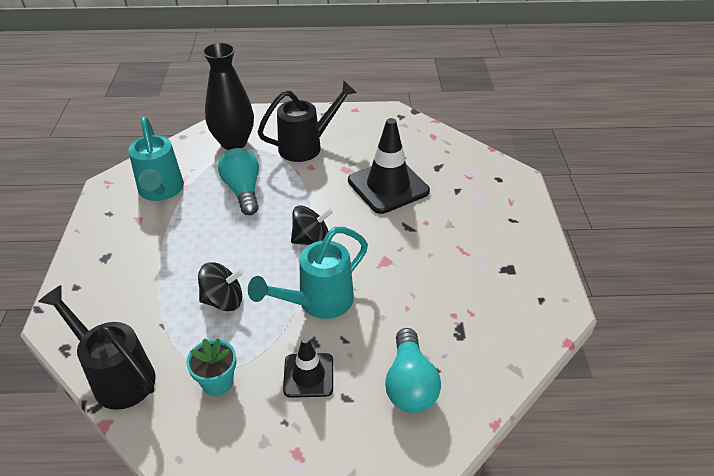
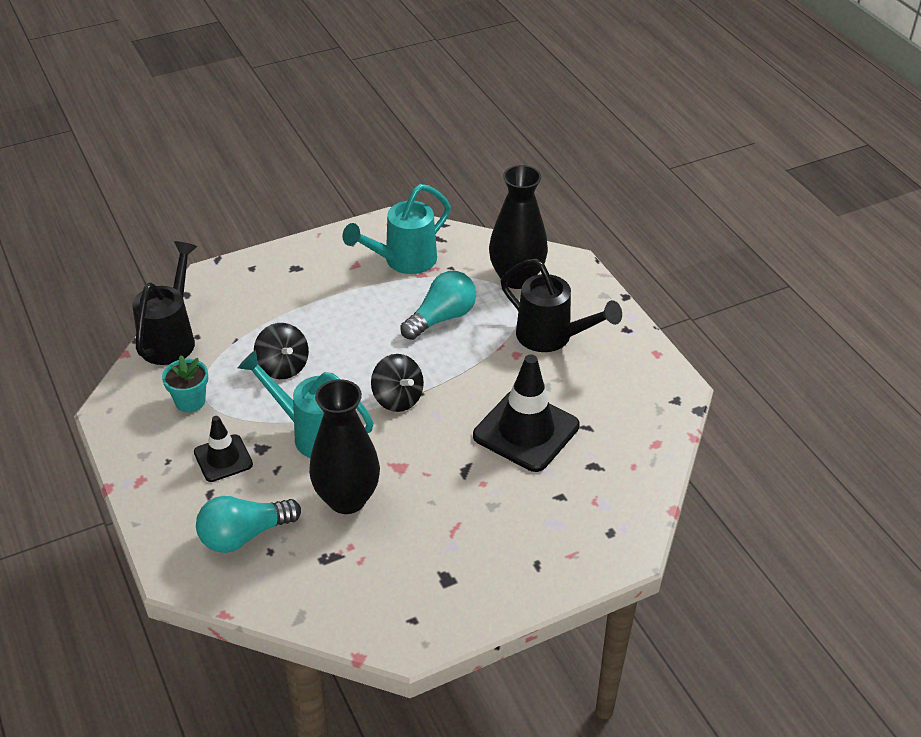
camera: 65 degrees right, 0 degrees up
none -> black vase [309,379,380,514]

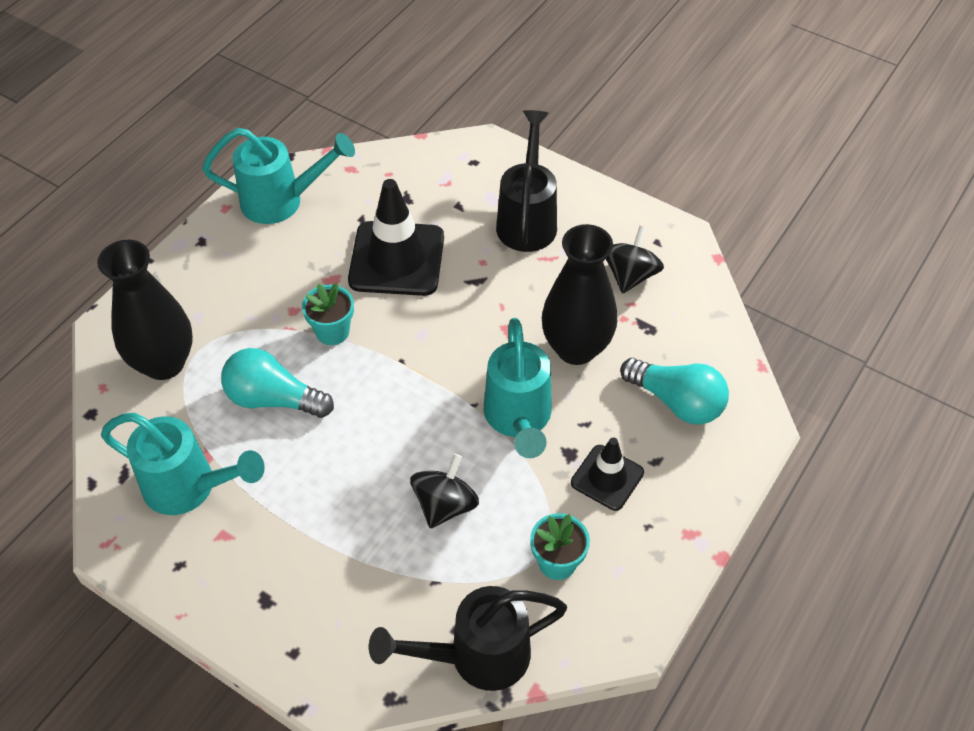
camera: 120 degrees left, 10 degrees up
black spinning top [371,354,424,412] -> black spinning top moved to [606,226,664,294]
black watering can [501,259,622,352] -> black watering can moved to [496,110,557,252]
none -> turquoise watering can [202,128,355,224]
none -> turquoise flower pot [302,283,354,345]

